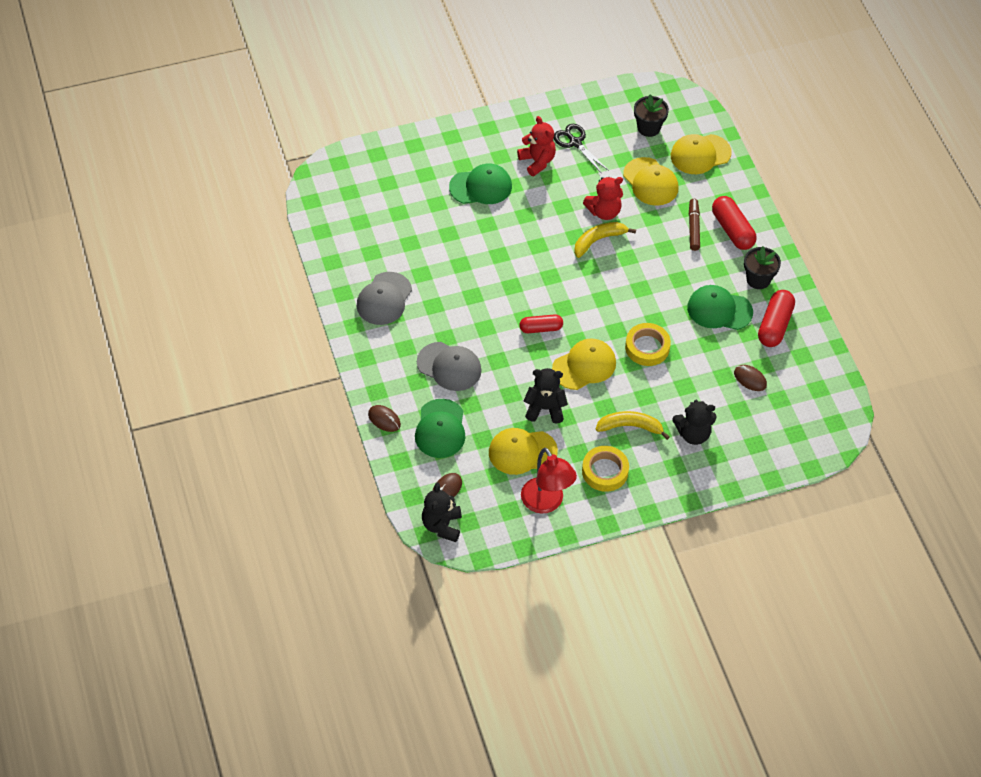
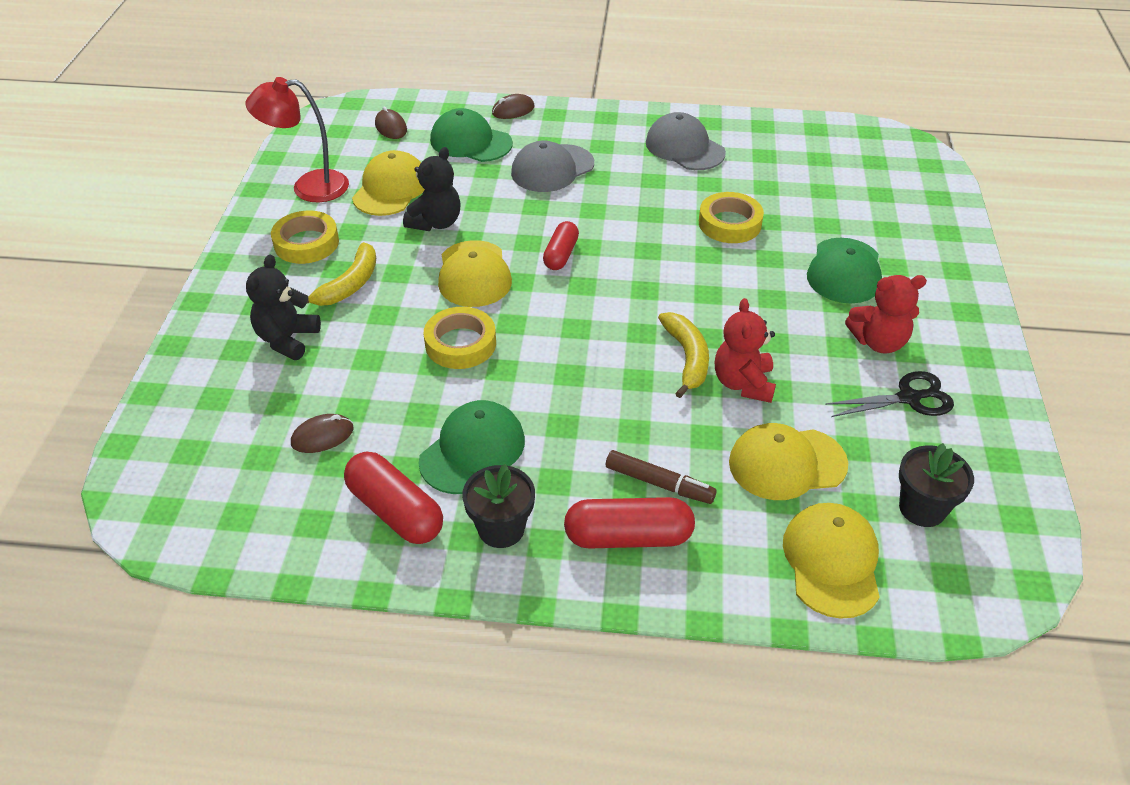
camera: 115 degrees right, 10 degrees down
black teddy bear [422,483,462,542] -> none
none -> yellow tape [699,192,764,243]

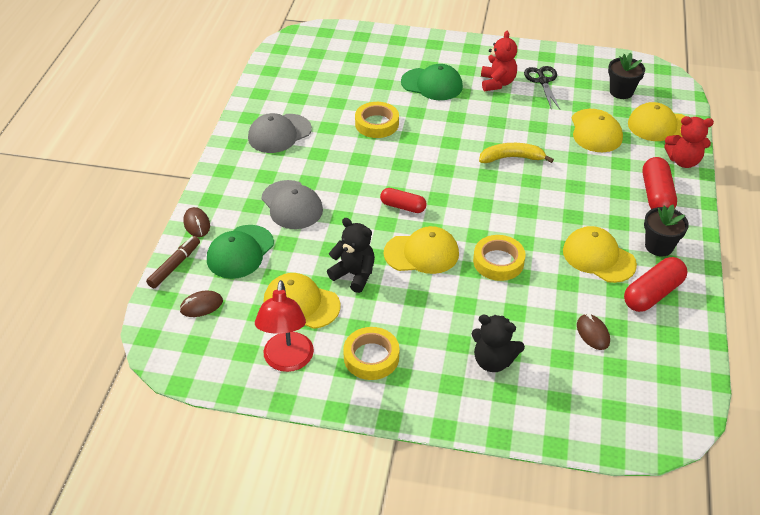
camera: 85 degrees left, 0 degrees up
yellow banana [307,242,376,306] -> none
green cap [418,400,525,494] -> yellow cap [563,226,637,283]
brown marker [606,450,717,504] -> brown marker moved to [146,236,200,288]
red teddy bear [715,298,776,403] -> red teddy bear moved to [664,116,714,168]

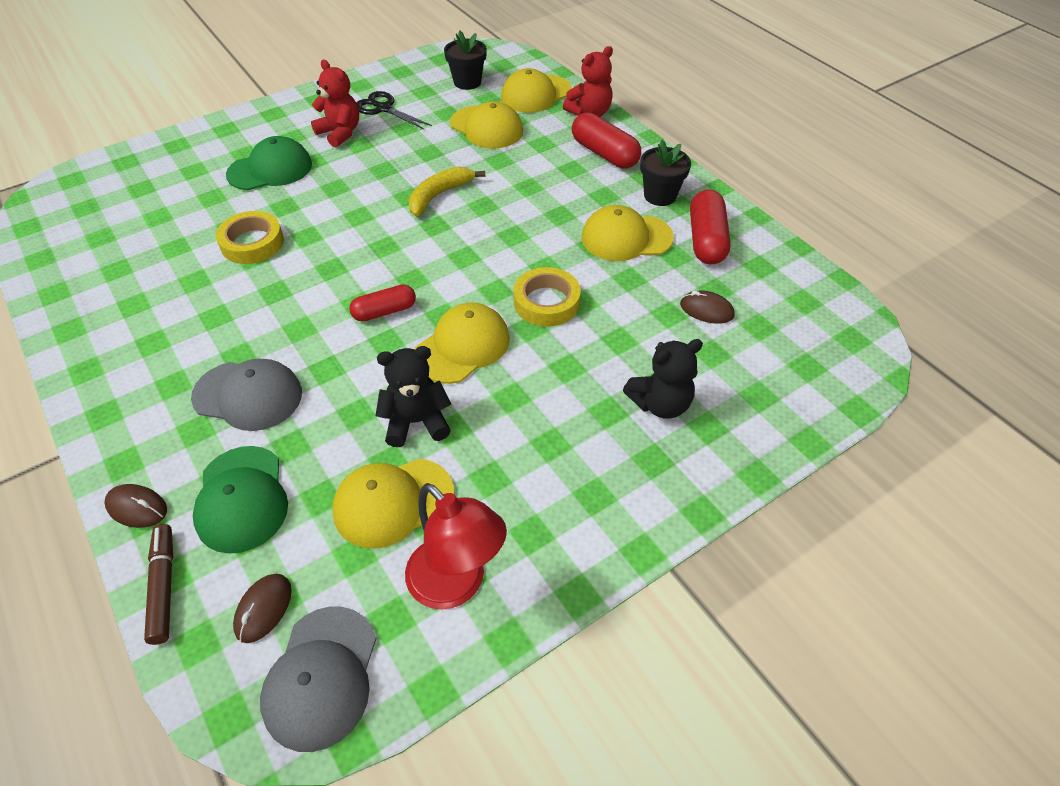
camera: 45 degrees left, 5 degrees up
grey cap [248,113,312,153] -> grey cap moved to [260,606,377,752]
yellow tape [343,327,399,380] -> none

